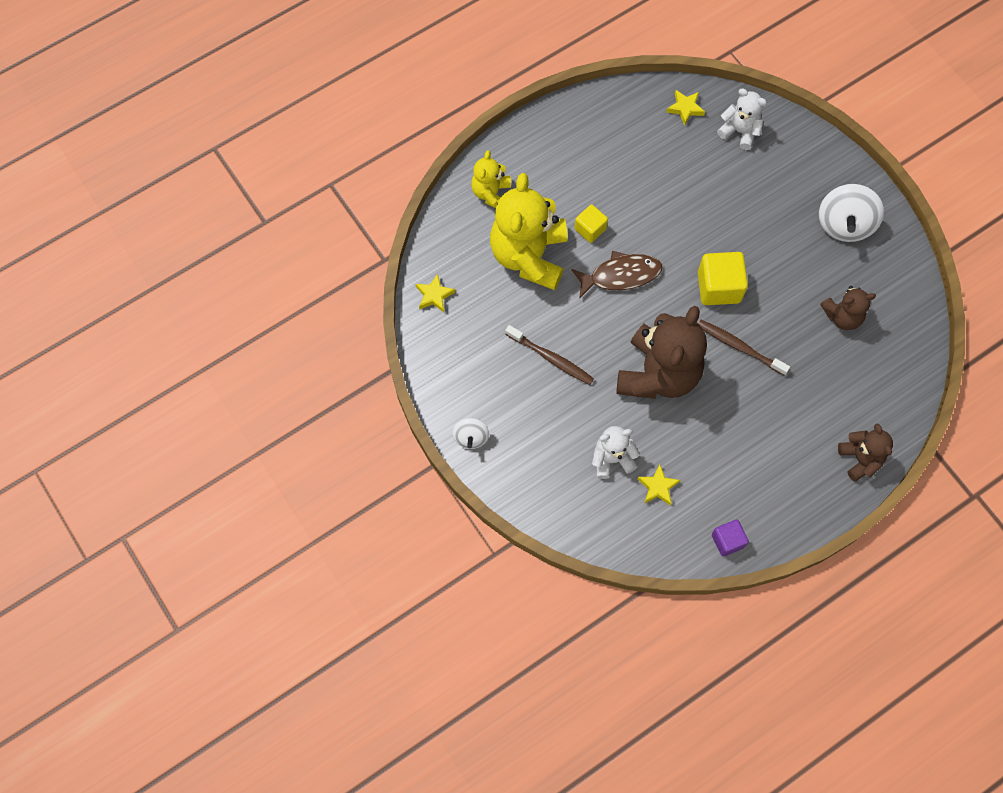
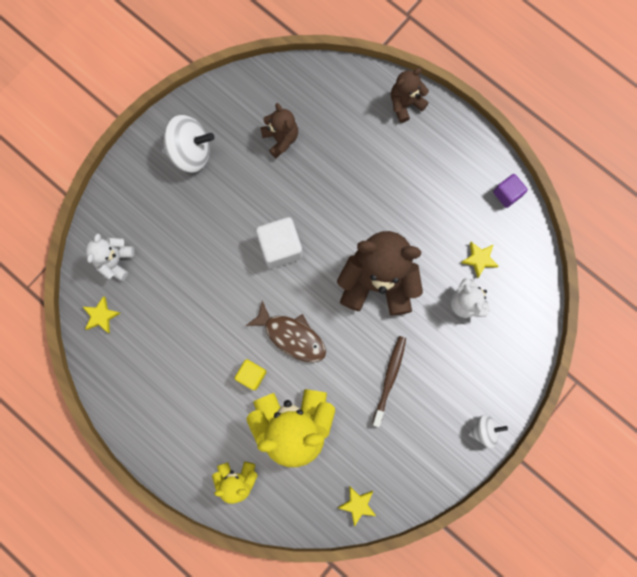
camera: 105 degrees left, 10 degrees up
brown fish [571,251,662,299] -> brown fish turned 150 degrees clockwise [246,301,326,362]
yellow cube [698,252,748,305] -> white cube [256,217,303,268]
brown toothbrush [698,320,790,376] -> none

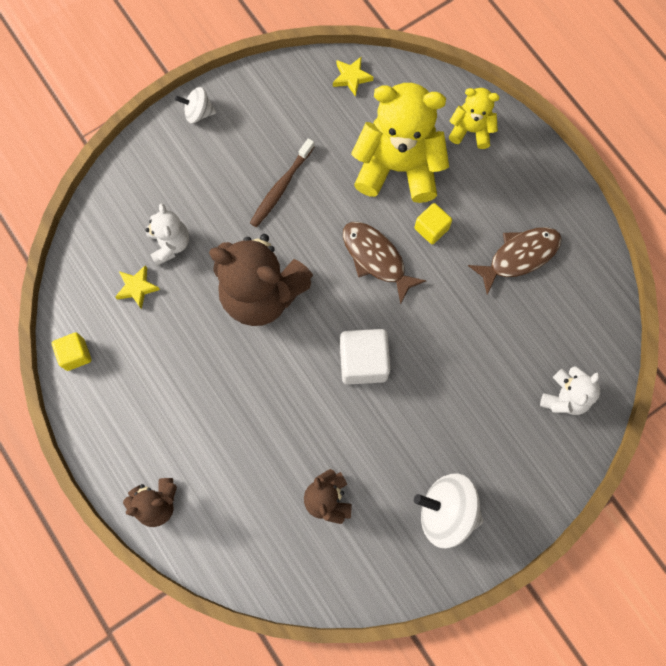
camera: 165 degrees left, 5 degrees down
yellow star [83,296,120,333] -> none
purple cube [493,174,528,208] -> yellow cube [52,332,91,371]
none -> brown fish [468,227,562,295]

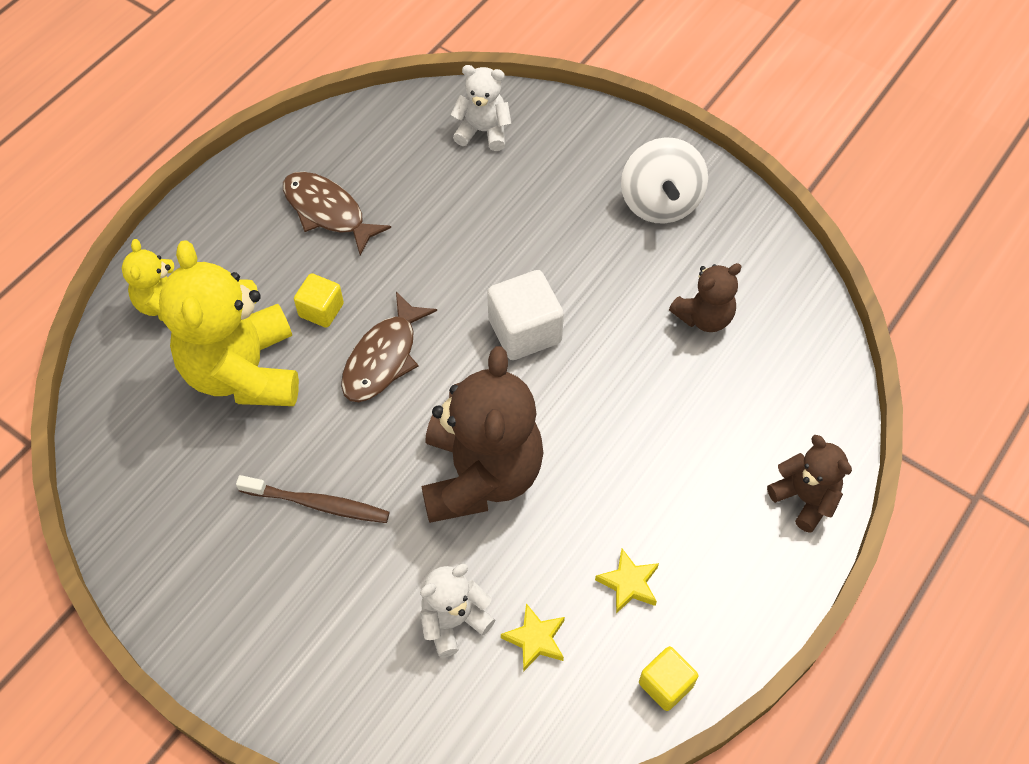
camera: 110 degrees left, 15 degrees down
white spinning top [175,87,216,123] -> none
yellow star [333,56,373,97] -> yellow star moved to [595,549,659,613]

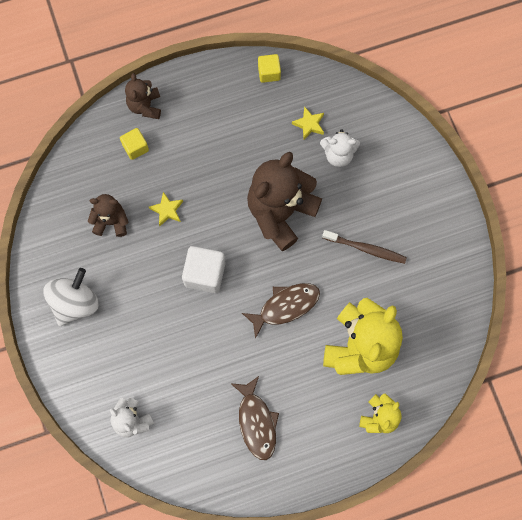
camera: 145 degrees left, 15 degrees up
brown toothbrush [236,475,390,523] -> brown toothbrush turned 150 degrees clockwise [322,230,407,264]
yellow cube [294,273,344,328] -> yellow cube moved to [120,128,149,160]
yellow star [595,549,659,613] -> yellow star moved to [149,192,183,226]

